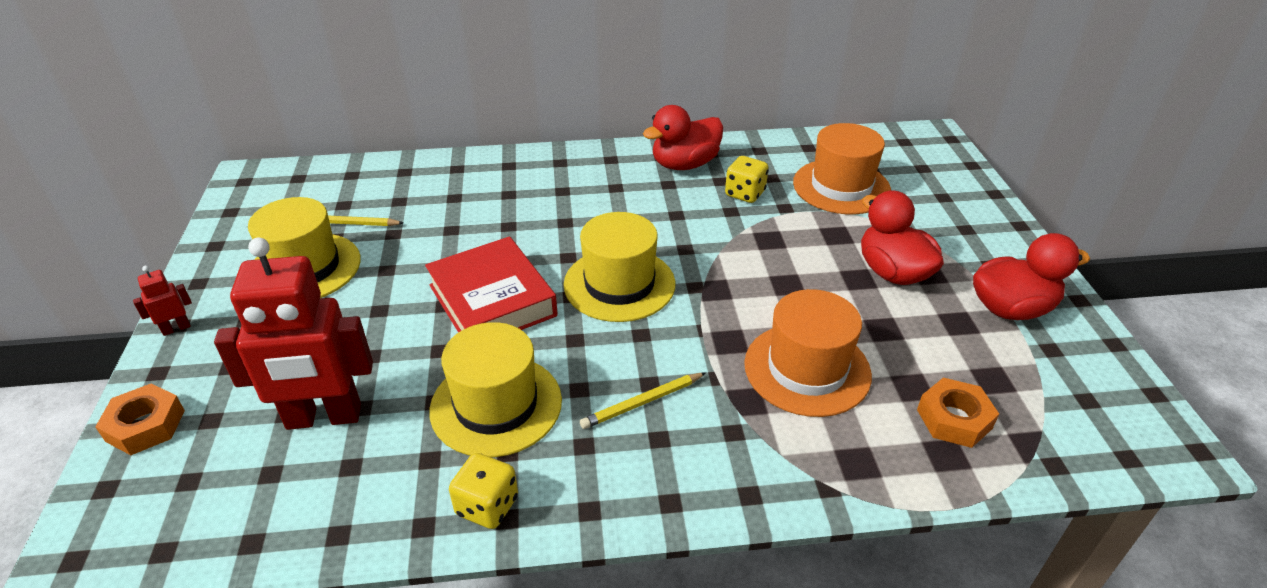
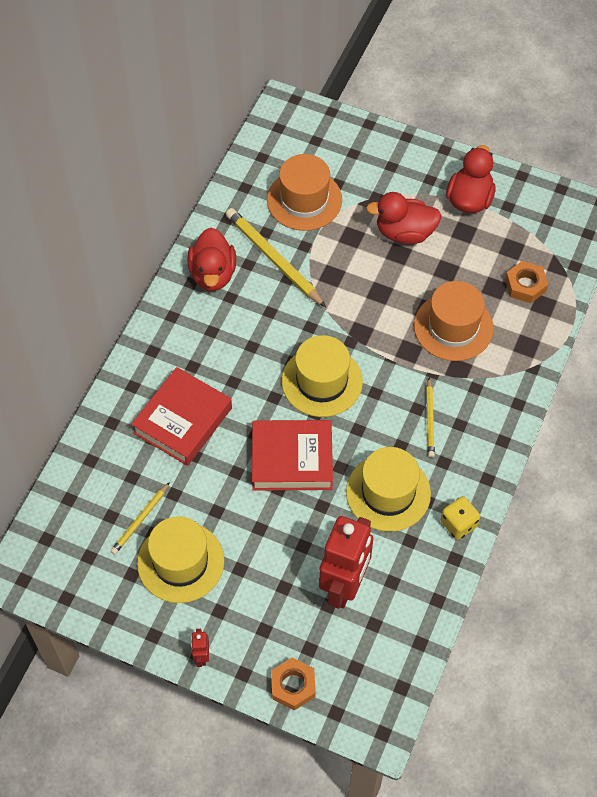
camera: 60 degrees left, 20 degrees up
yellow dice [725,156,769,203] -> yellow pencil [226,208,326,307]
none -> red book [131,367,232,466]

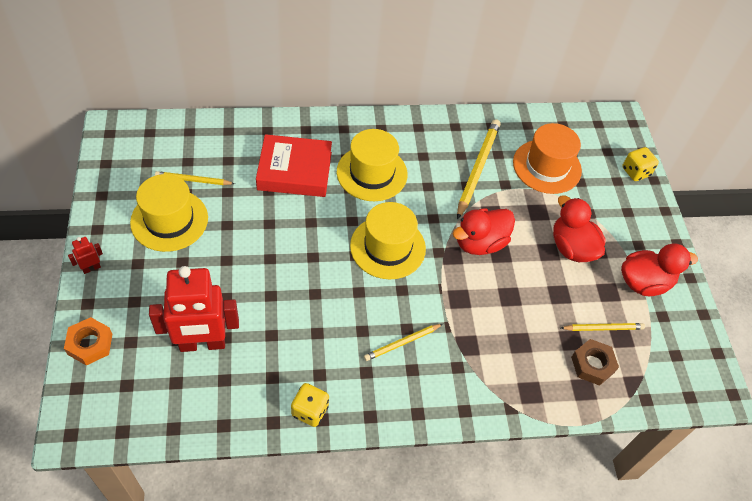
camera: 55 degrees right, 5 degrees down
red duck [187,228,236,291] -> red duck moved to [452,208,515,255]
red book [252,420,333,491] -> none
yellow hat [346,447,431,532] -> yellow hat moved to [337,129,408,201]
orange hat [414,281,494,361] -> none
orange nut [505,261,548,303] -> brown nut [571,339,619,386]
none -> yellow pencil [561,323,645,331]
none -> yellow dice [622,147,659,181]

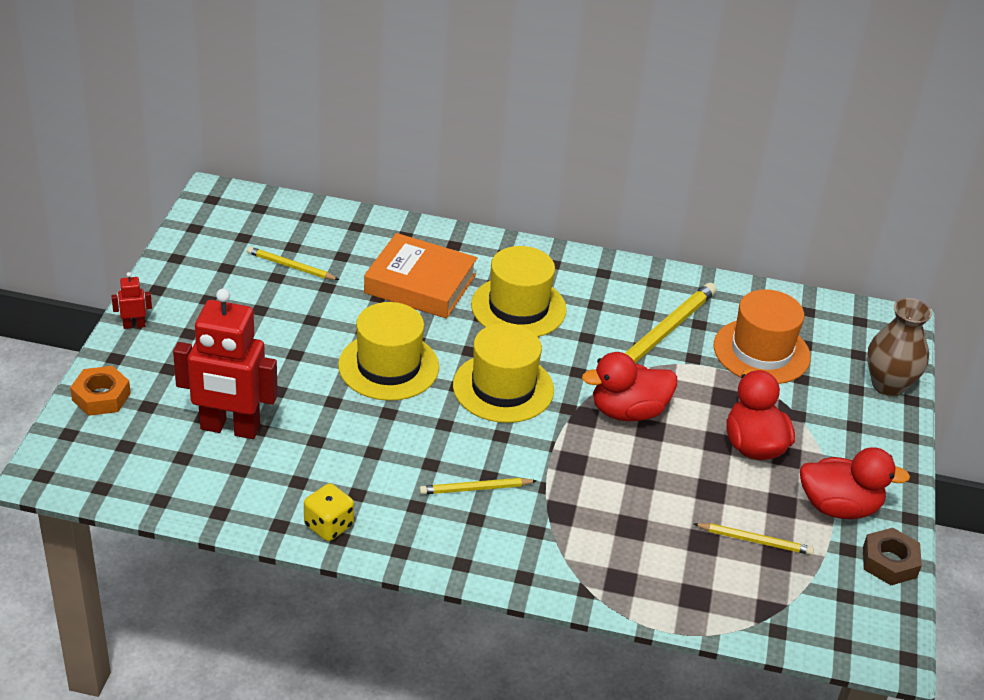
camera: 20 degrees right, 15 degrees down
yellow hat [130,174,208,252] -> yellow hat moved to [338,302,439,401]
red book [256,134,332,197] -> orange book [364,233,477,319]
brown nut [571,339,619,386] -> brown nut moved to [863,528,922,585]
yellow dice [622,147,659,181] -> brown vase [867,298,932,397]

